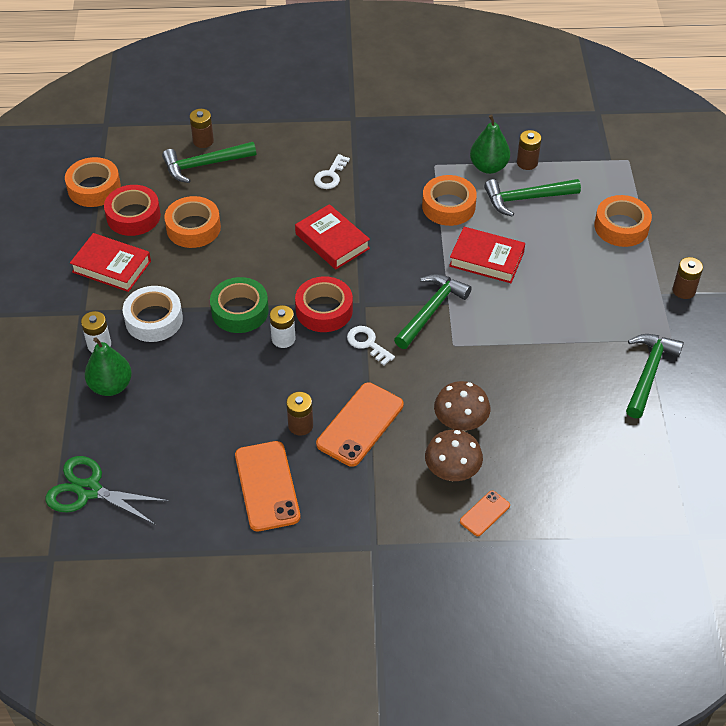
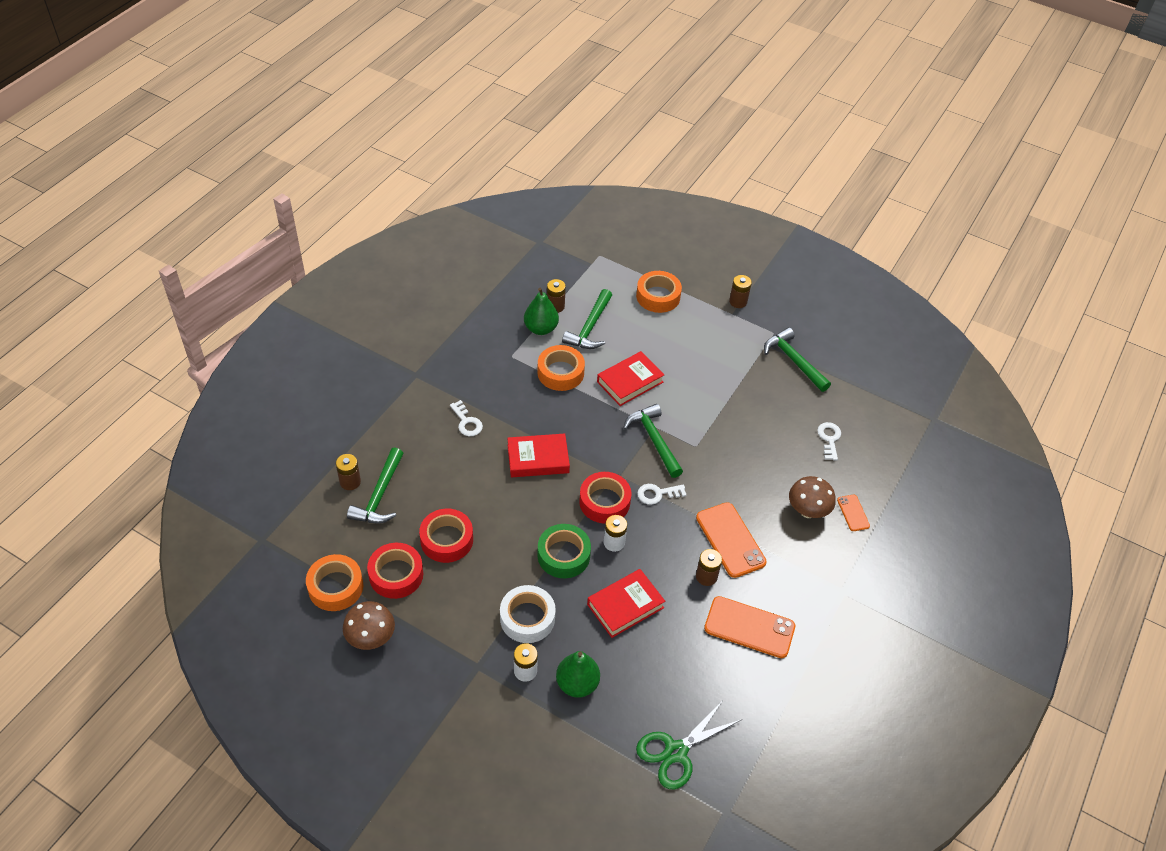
camera: 60 degrees left, 0 degrees up
red book [70,233,151,292] -> red book moved to [587,569,665,638]
orange tape [164,196,221,248] -> red tape [419,509,473,563]
brown mushroom [434,381,490,431] -> brown mushroom moved to [343,601,395,650]
none -> white key [817,422,841,460]

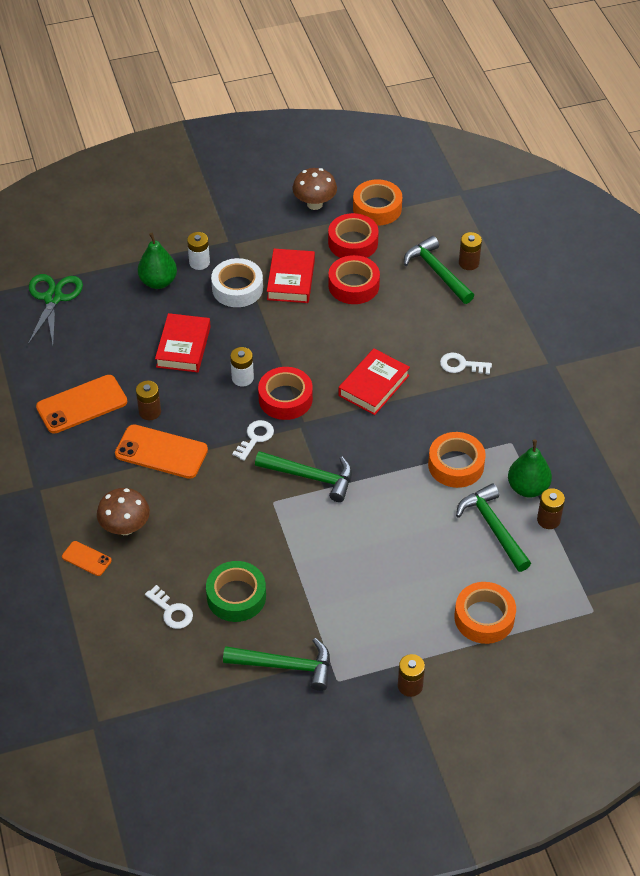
camera: 135 degrees right, 0 degrees up
green tape [537,524,591,578] -> green tape moved to [206,561,266,622]
red book [597,351,664,406] -> red book moved to [267,249,315,303]

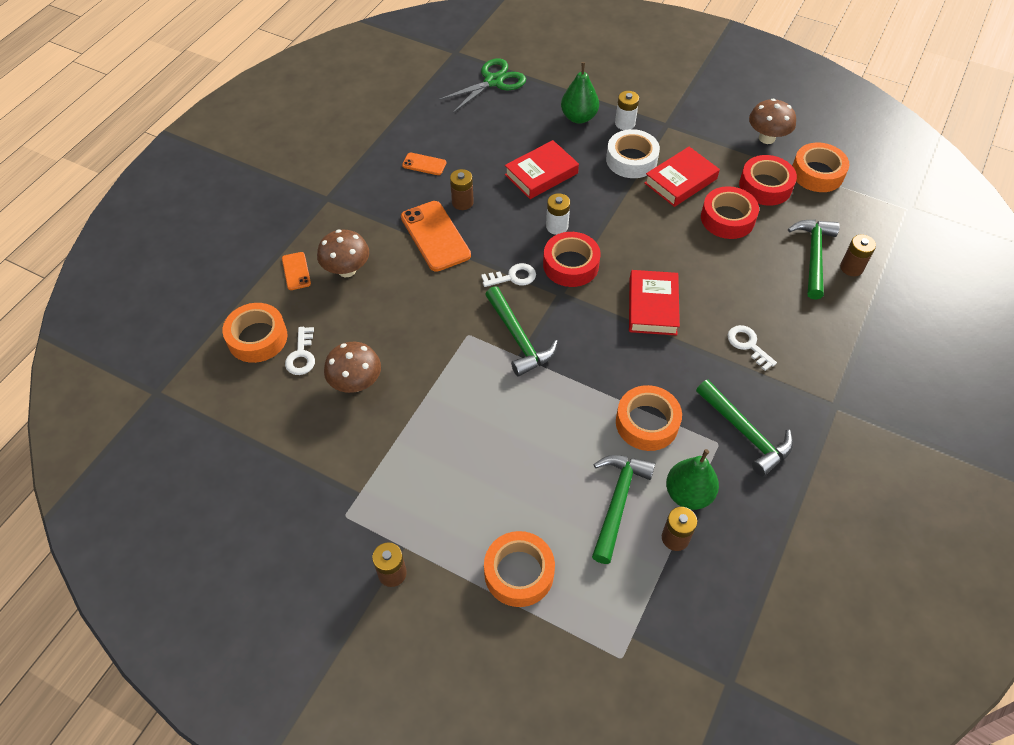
camera: 45 degrees right, 5 degrees up
orange phone [36,375,127,434] -> orange phone [402,152,446,175], size x0.52
green tape [206,561,266,622] -> brown mushroom [324,342,381,393]
green hammer [223,638,330,691] -> green hammer moved to [696,380,793,477]
red book [338,349,410,415] -> red book turned 75 degrees counterclockwise [629,270,680,335]
none -> orange tape [223,303,287,363]

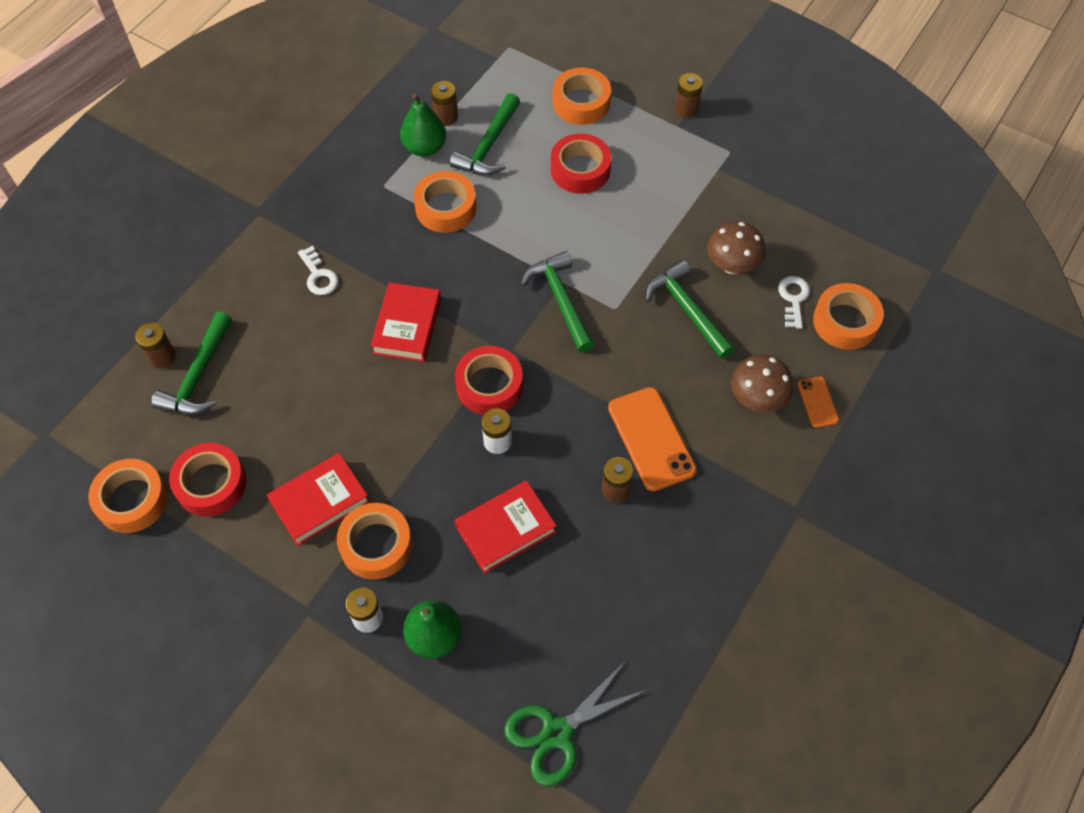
camera: 175 degrees left, 5 degrees up
orange phone [402,152,446,175] -> none
white key [481,263,536,287] -> none
white tape [606,129,660,178] -> orange tape [337,503,412,580]
green hammer [696,380,793,477] -> green hammer moved to [645,260,735,359]
red tape [701,186,759,239] -> red tape moved to [551,134,611,194]
brown mushroom [749,99,796,144] -> none

